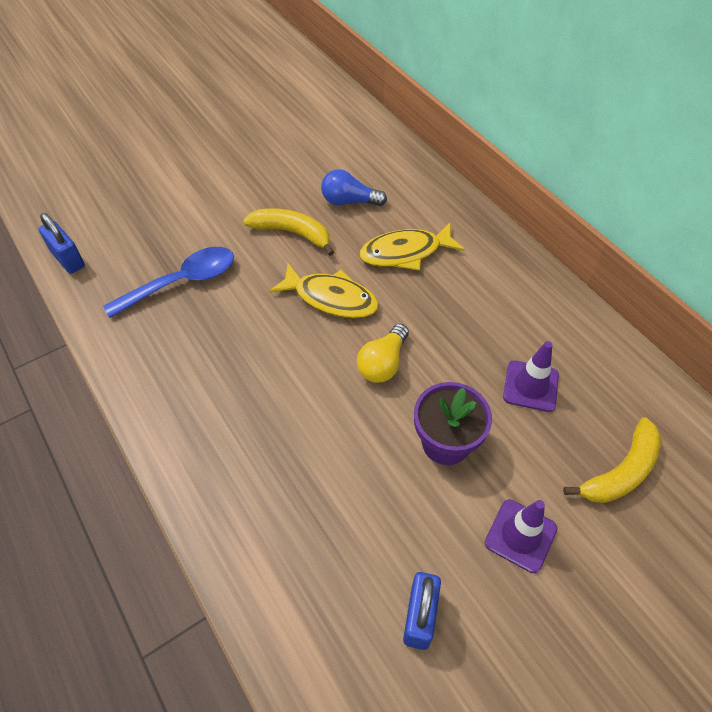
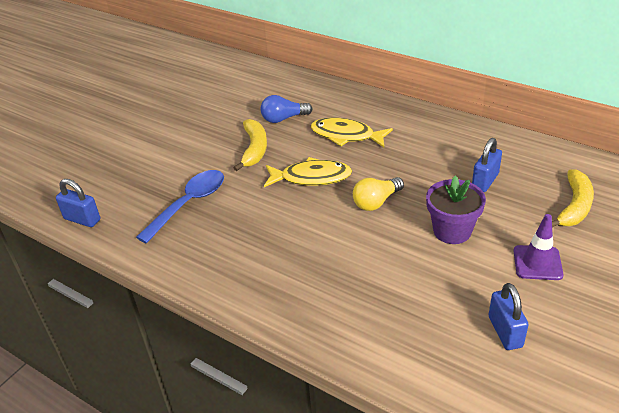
camera: 20 degrees left, 15 degrees down
yellow banana [243,208,334,256] -> yellow banana turned 90 degrees clockwise [234,119,267,171]
yellow light bulb [357,324,409,383] -> yellow light bulb turned 45 degrees clockwise [353,177,404,211]
yellow fish [359,223,465,271] -> yellow fish turned 60 degrees clockwise [311,118,393,147]
purple traffic cone [503,341,559,412] -> blue padlock [472,138,502,192]

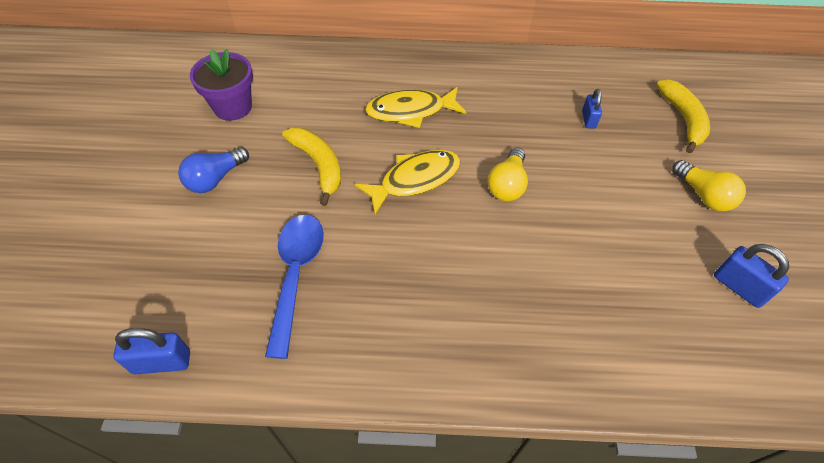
camera: 35 degrees left, 15 degrees up
blue light bulb [261,95,313,123] -> blue light bulb moved to [178,147,249,193]
purple flower pot [426,176,486,244] -> purple flower pot moved to [190,49,253,121]
blue padlock [472,138,502,192] -> blue padlock [582,89,602,129], size x0.66
purple traffic cone [514,214,563,280] -> yellow light bulb [672,160,746,211]

